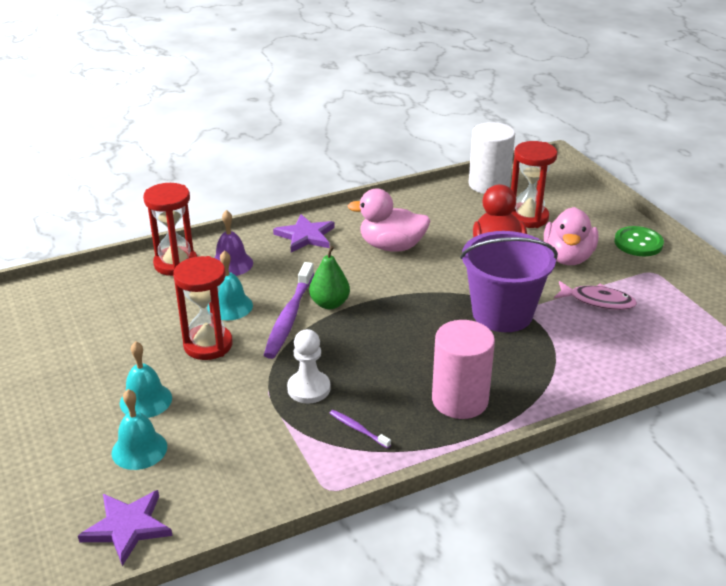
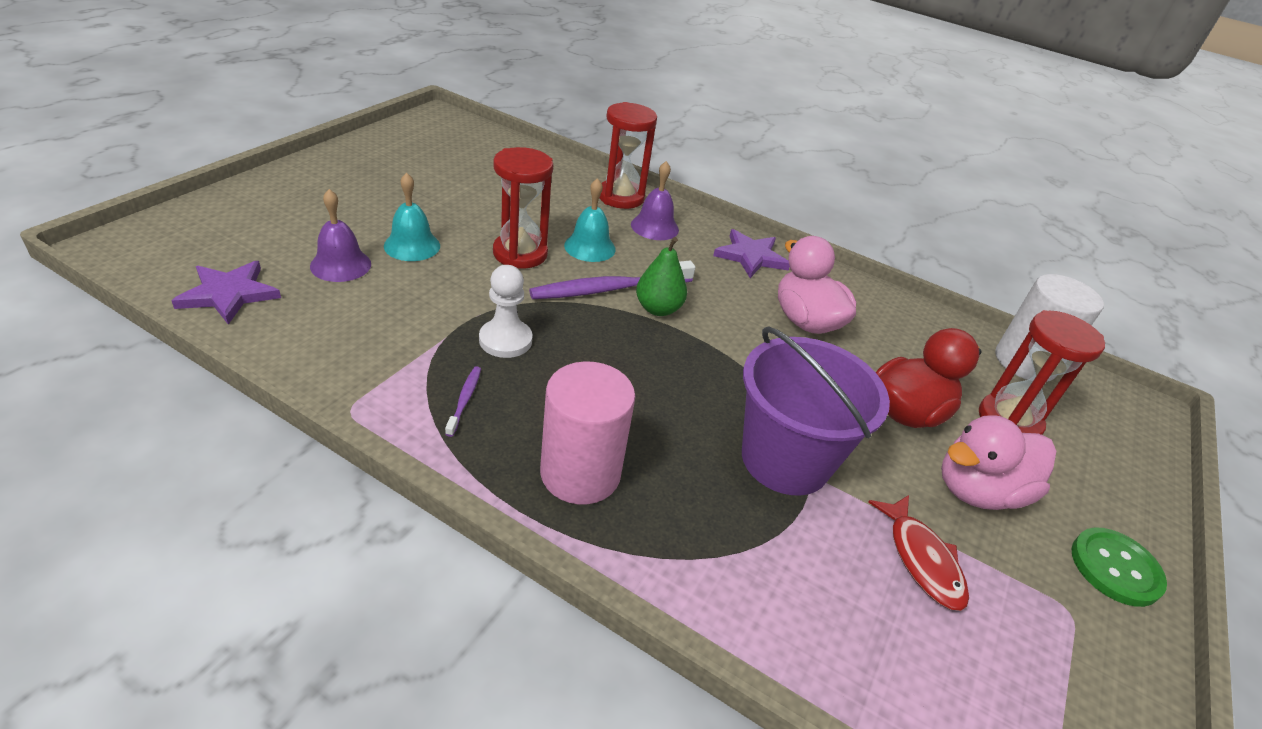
camera: 50 degrees right, 5 degrees up
turquoise bell [112,389,167,470] -> purple bell [310,189,371,282]
pink fish [554,281,637,310] -> red fish [868,495,969,611]

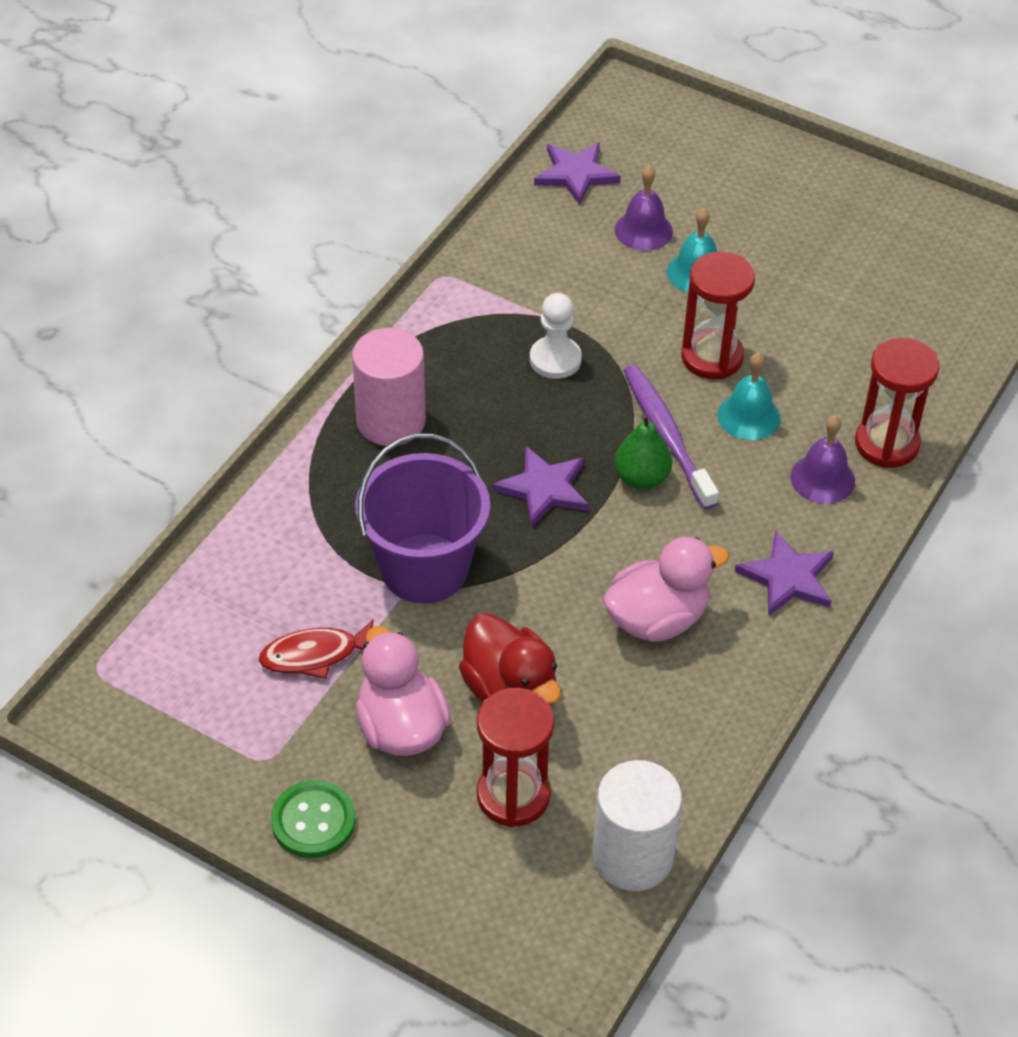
camera: 95 degrees right, 10 degrees up
purple toothbrush [445,366,481,437] -> none
none -> purple star [493,446,589,528]

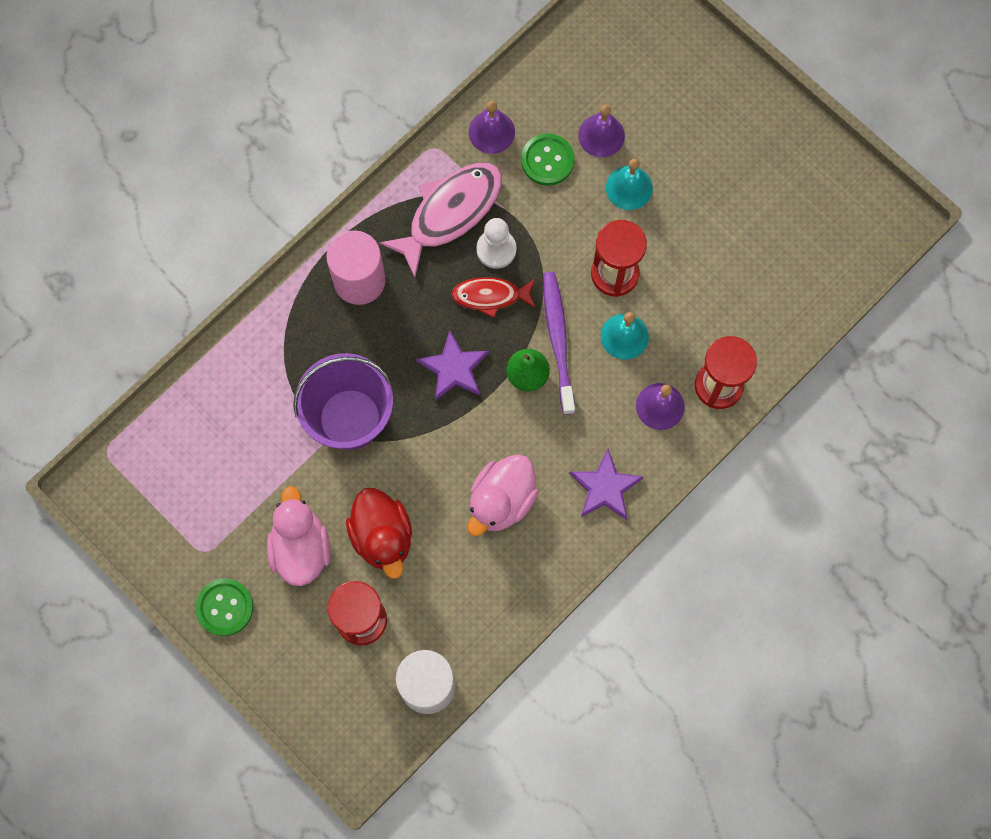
camera: 15 degrees right, 25 degrees up
red fish [259,620,374,679] -> red fish moved to [452,277,536,318]
purple star [534,143,621,205] -> none
pink duck [603,537,729,642] -> pink duck turned 135 degrees clockwise [468,454,538,536]
none -> pink fish [379,163,502,277]
none -> purple bell [469,101,515,154]
none -> green button [521,133,575,186]

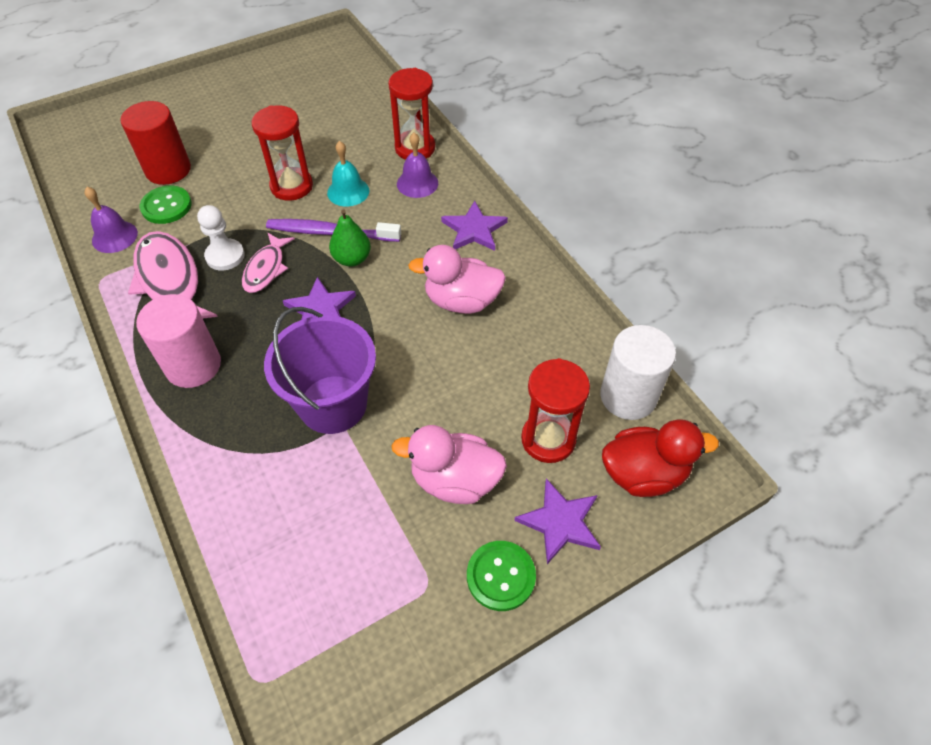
camera: 75 degrees left, 20 degrees down
red duck [346,488,412,579] -> red duck moved to [602,419,719,497]
red fish [452,277,536,318] -> pink fish [242,233,295,293]
pink duck [468,454,538,536] -> pink duck turned 135 degrees clockwise [408,245,506,314]
purple bell [578,105,625,157] -> red cylinder [121,101,191,185]
turquoise bell [606,159,653,210] -> none
none -> purple star [514,478,601,564]

